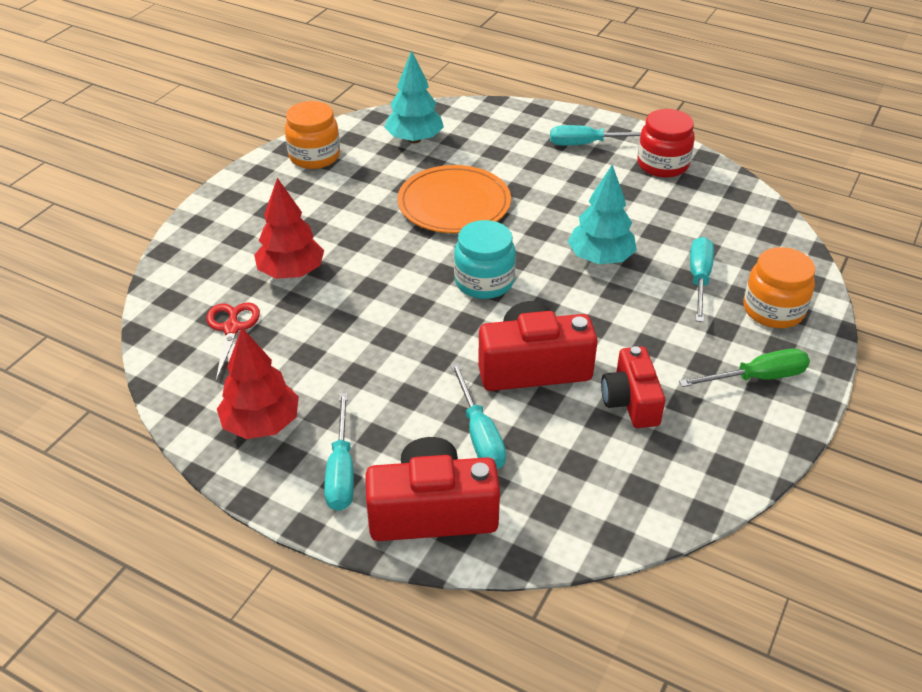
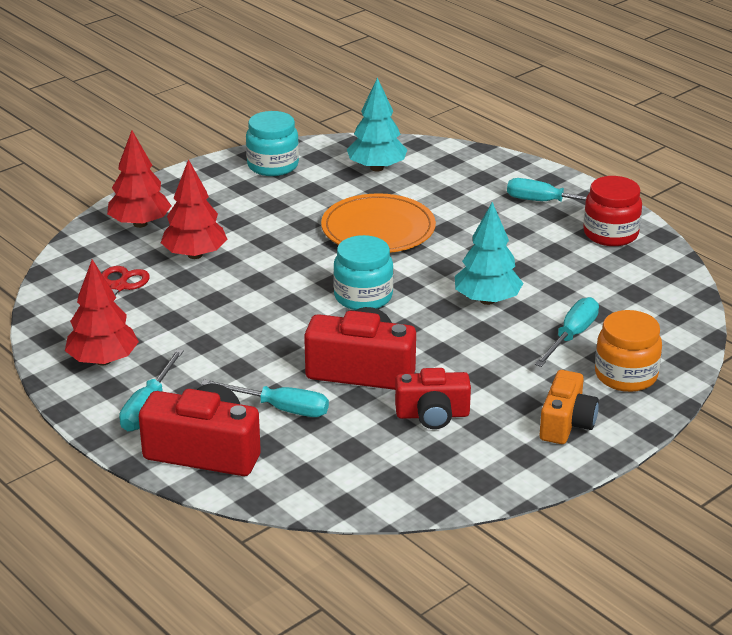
camera: 20 degrees right, 10 degrees down
orange jar [285,101,340,169] -> turquoise jar [246,111,299,176]
turquoise screwdriver [450,362,506,469] -> turquoise screwdriver turned 75 degrees counterclockwise [201,380,329,417]
red camera [601,346,665,428] -> red camera turned 105 degrees counterclockwise [395,368,471,429]
green screwdriver [679,349,810,387] -> orange camera [540,370,599,444]
none -> red tree [107,130,171,228]

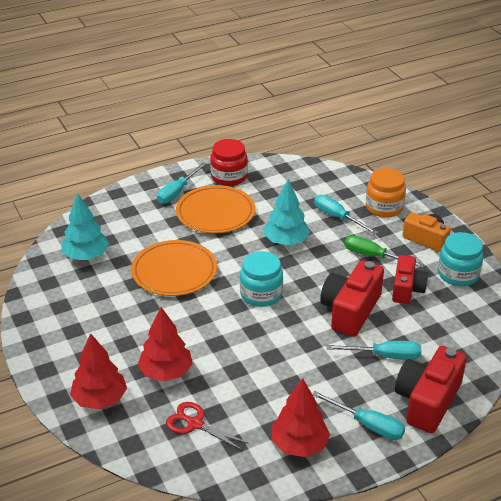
camera: 75 degrees left, 5 degrees up
turquoise screwdriver [201,380,329,417] -> turquoise screwdriver turned 60 degrees clockwise [327,341,421,360]
turquoise jar [246,111,299,176] -> turquoise jar moved to [438,232,483,286]
none -> orange plate [176,185,255,233]
none -> green screwdriver [345,235,425,268]

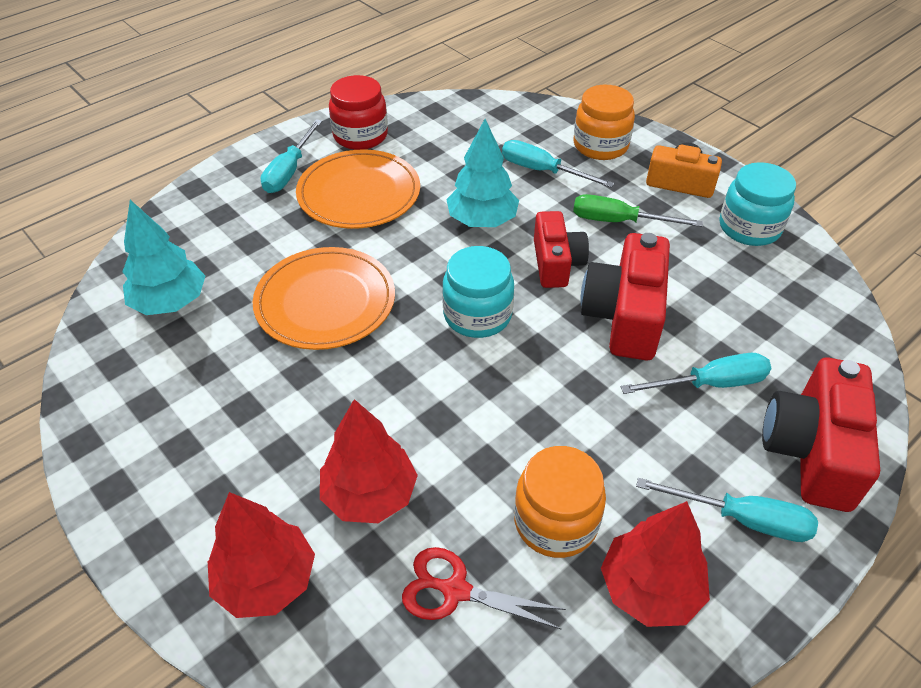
camera: 15 degrees left, 10 degrees up
red camera [392,255,428,304] -> red camera moved to [534,211,589,288]
none -> orange jar [514,446,606,558]

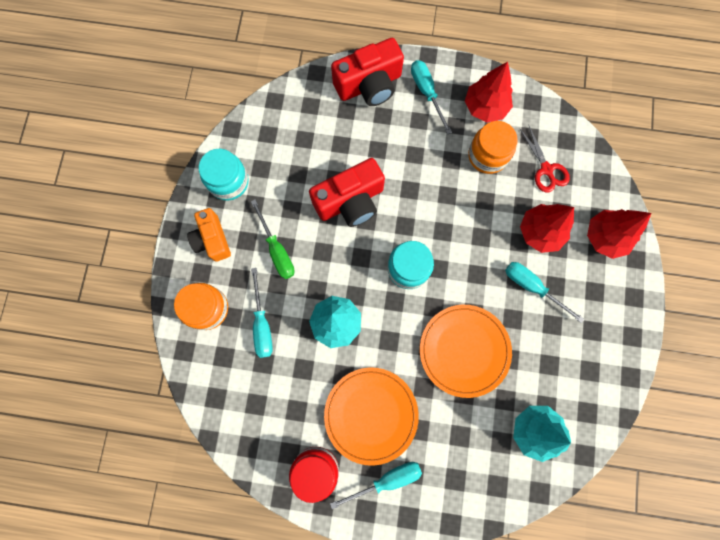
camera: 130 degrees left, 30 degrees up
red camera [534,211,589,288] -> none
turquoise screwdriver [621,353,771,394] -> turquoise screwdriver moved to [505,262,584,323]

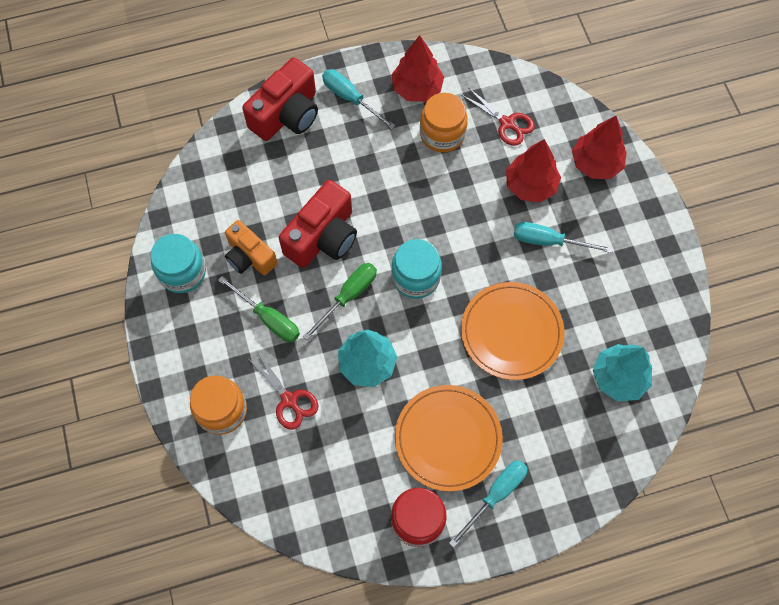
camera: 25 degrees left, 10 degrees down
orange camera [187,208,231,262] -> orange camera moved to [225,220,278,275]
turquoise screwdriver [251,268,273,358] -> red scissors [249,351,318,430]
none -> green screwdriver [303,263,377,340]

